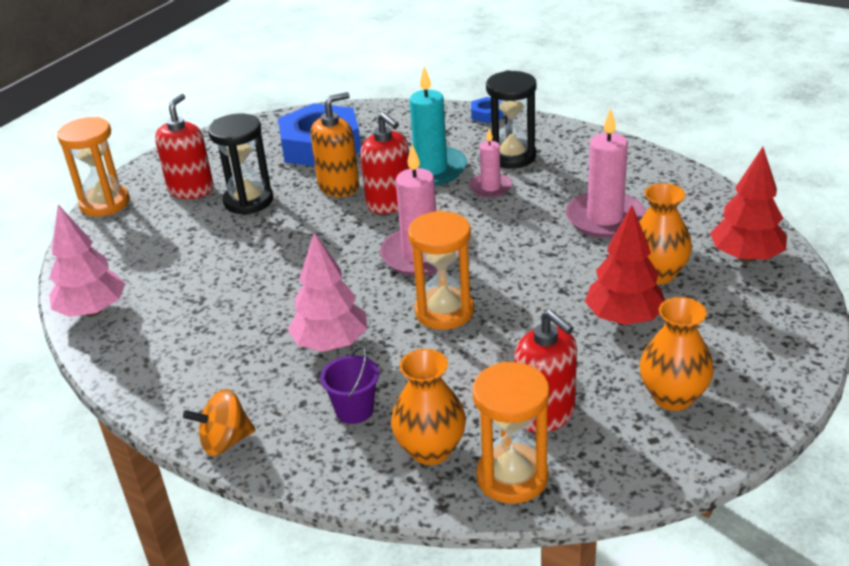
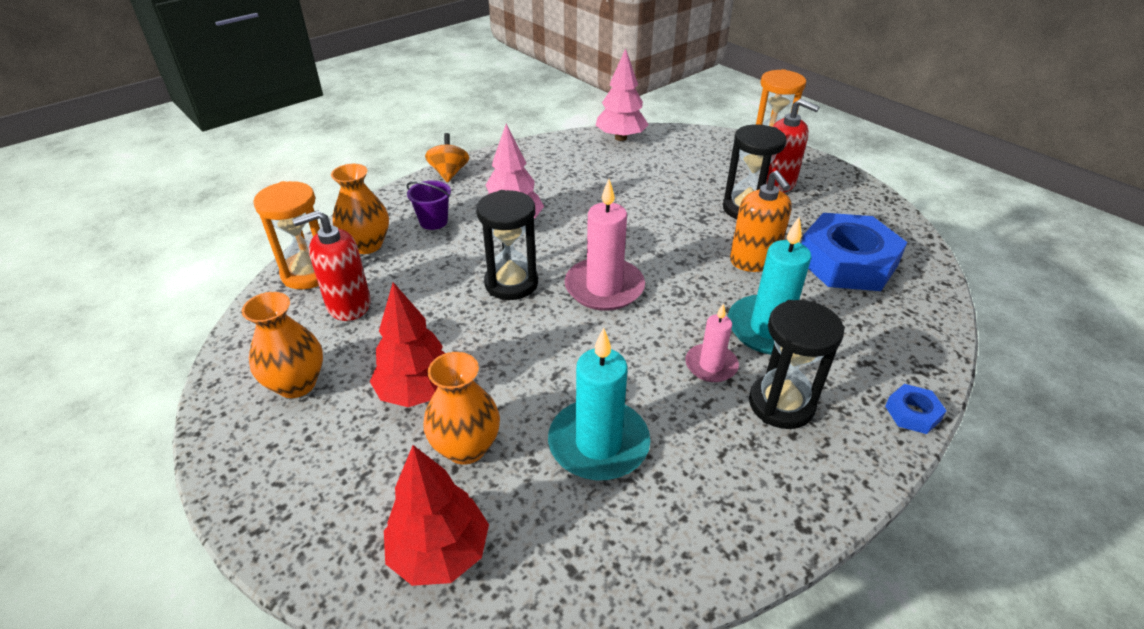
camera: 105 degrees right, 5 degrees up
red soap dispenser [360,112,410,214] -> none
orange hourglass [408,210,474,330] -> black hourglass [476,190,538,300]
pink candle [566,108,646,238] -> turquoise candle [548,328,650,480]

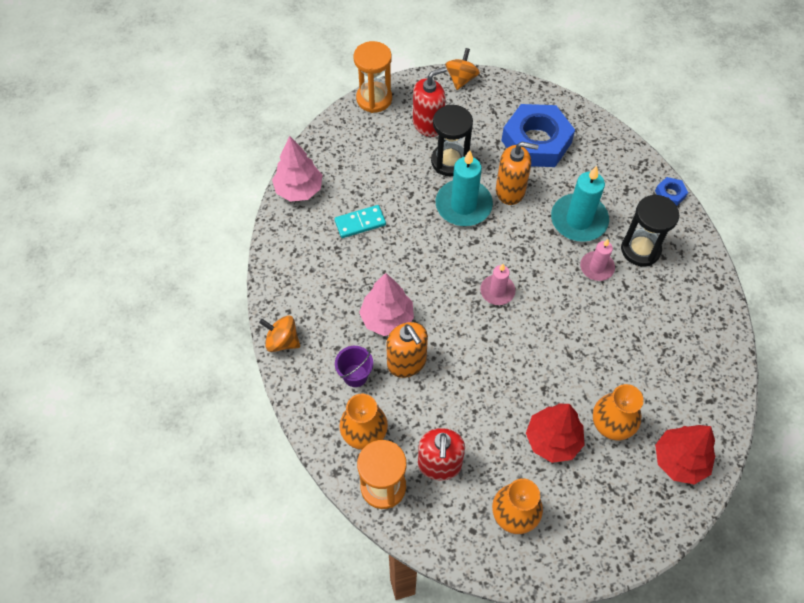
camera: 65 degrees left, 20 degrees up
black hourglass [476,190,538,300] -> none
turquoise candle [548,328,650,480] -> turquoise candle moved to [436,150,493,226]
pink candle [565,179,645,311] -> pink candle [480,264,515,305], size x0.58
none -> turquoise domino [334,205,386,238]
none -> orange soap dispenser [386,322,428,378]
none -> orange spinning top [445,48,480,90]

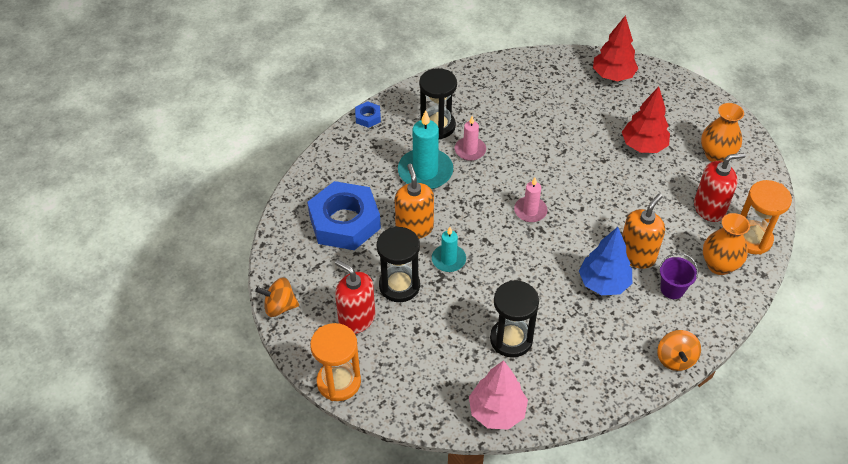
camera: 110 degrees left, 10 degrees down
turquoise domino [334,205,386,238] -> black hourglass [490,280,539,358]
pink tree [359,273,414,336] -> blue tree [579,227,632,295]
turquoise candle [436,150,493,226] -> turquoise candle [432,227,466,272], size x0.58
orange vase [593,384,644,440] -> none

